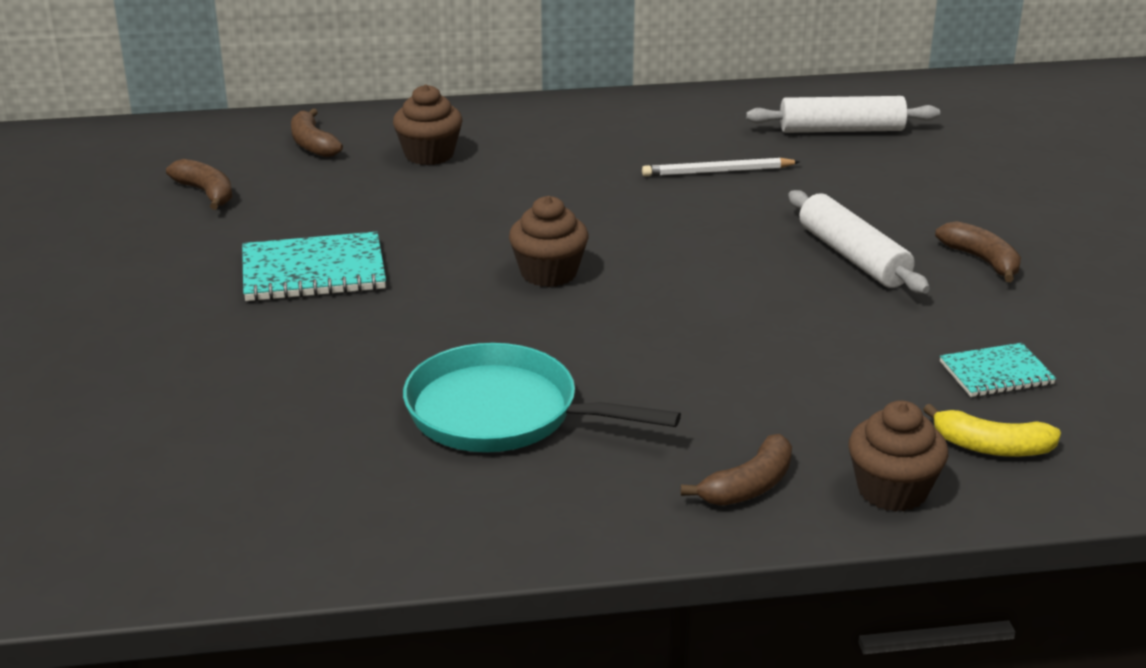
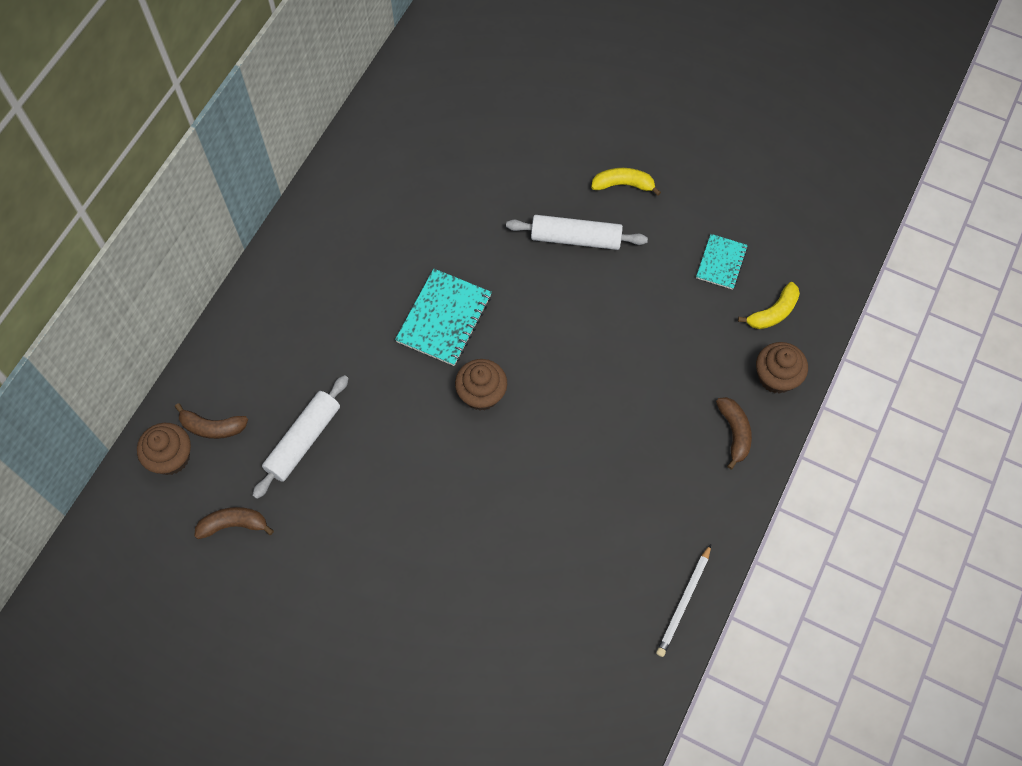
camera: 55 degrees left, 35 degrees up
turquoise notebook [242,231,386,301] -> turquoise notebook moved to [395,269,492,366]
brown cupcake [393,84,462,165] -> brown cupcake moved to [137,423,191,475]
turquoise pan [403,343,681,452] -> none
white pencil [642,158,800,177] -> white pencil moved to [656,544,711,657]
white rolling pin [746,96,940,133] -> white rolling pin moved to [252,375,349,499]
brown banana [935,221,1021,282] -> yellow banana [591,168,661,196]

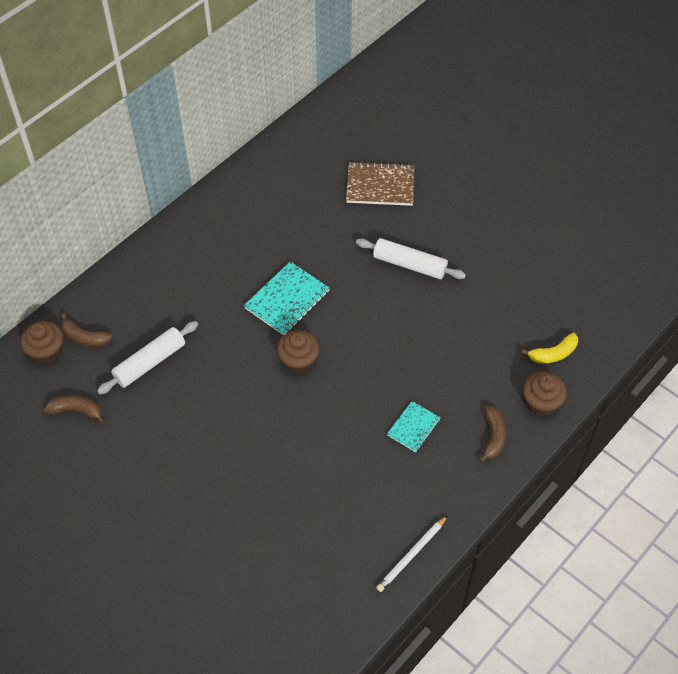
camera: 15 degrees right, 10 degrees down
yellow banana [591,168,661,196] -> none
turquoise notebook [696,234,748,290] -> turquoise notebook moved to [387,401,441,452]
none -> brown notebook [346,161,414,206]

